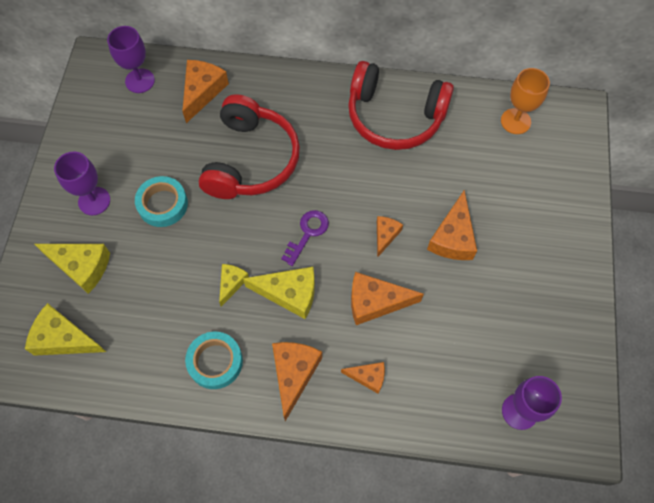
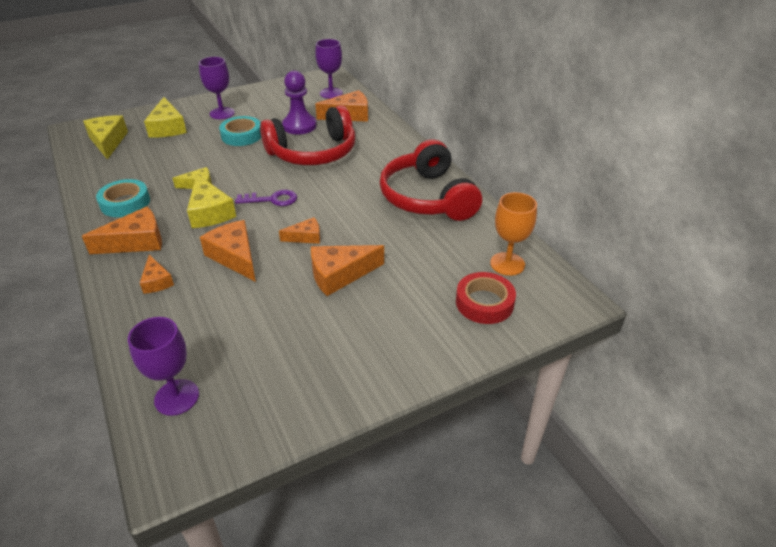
camera: 55 degrees right, 25 degrees down
none -> purple pawn [282,70,317,134]
none -> red tape [456,272,516,324]

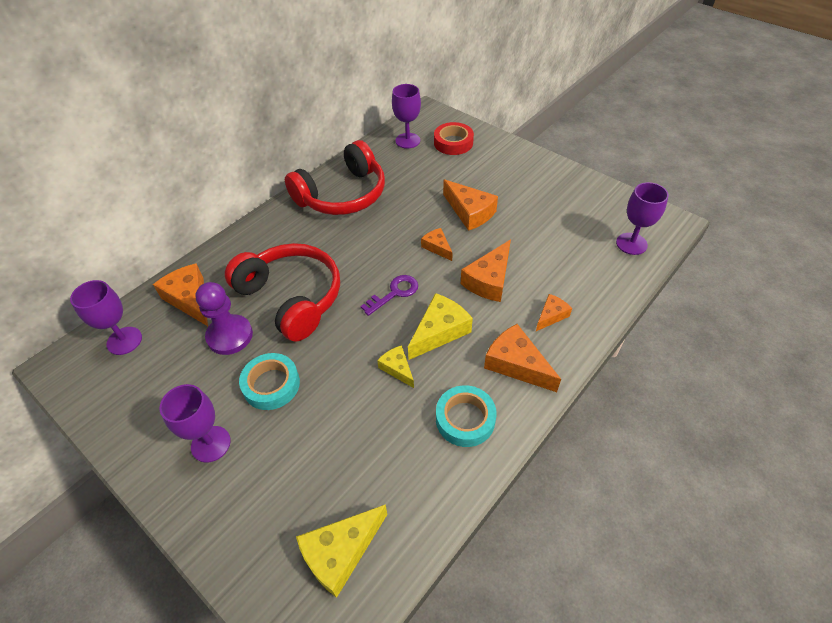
camera: 110 degrees left, 10 degrees up
yellow cheese [144,97,187,138] -> none
purple key [235,190,297,206] -> purple key turned 75 degrees clockwise [361,275,418,316]
orange goblet [490,192,537,276] -> purple goblet [392,84,421,149]

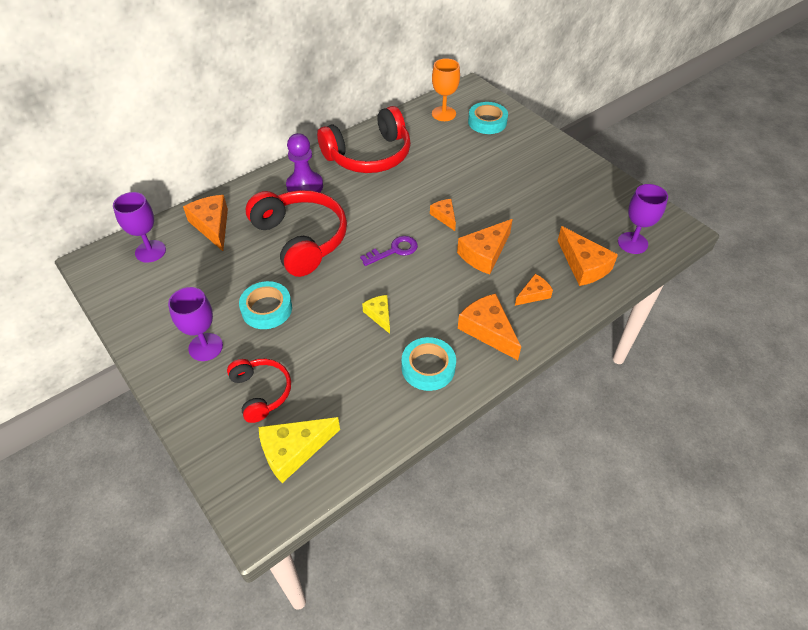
camera: 10 degrees right, 0 degrees up
purple pawn [195,282,253,355] -> purple pawn moved to [286,133,323,192]
purple goblet [392,84,421,149] -> orange goblet [432,58,460,121]
yellow cheese [408,293,473,360] -> none
red tape [434,122,474,155] -> turquoise tape [468,102,508,134]
orange cheese [443,179,498,231] -> orange cheese moved to [558,226,618,286]
none -> red headphones [227,359,291,423]

